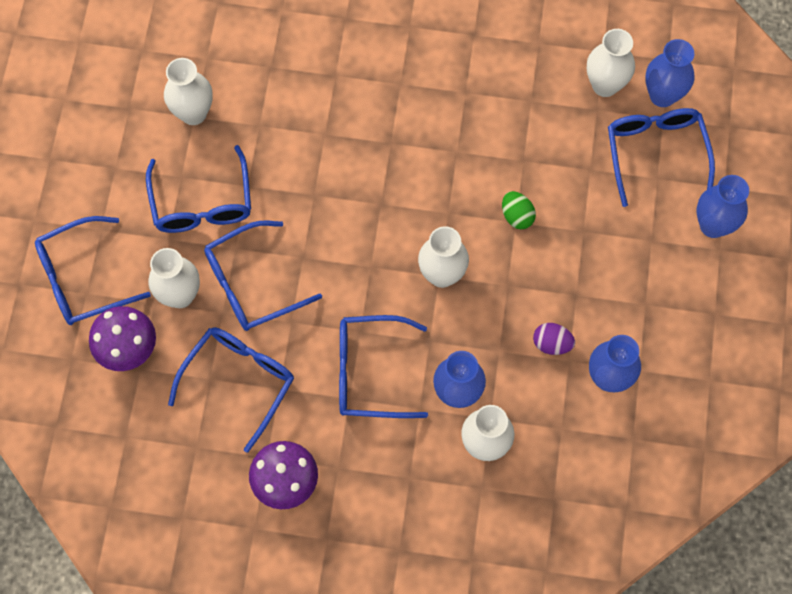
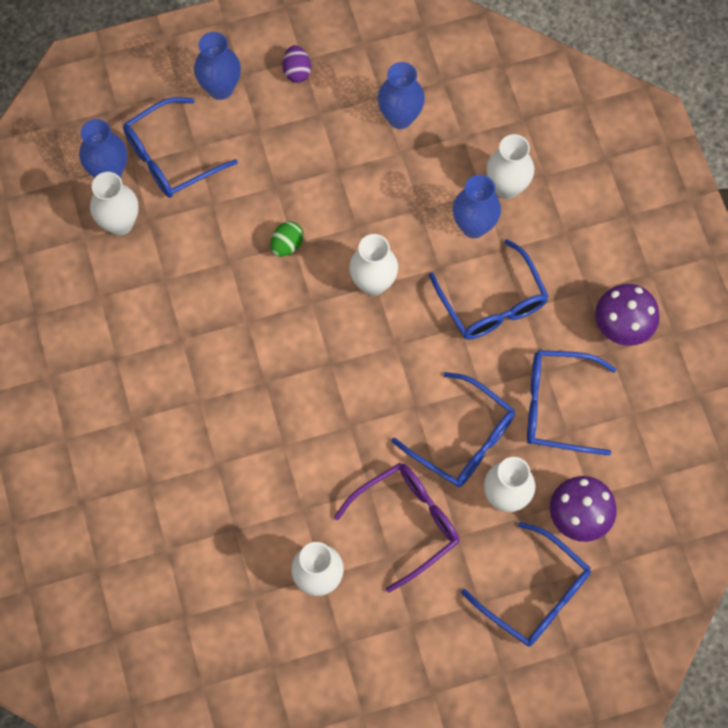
camera: 115 degrees left, 0 degrees up
blue glasses [146,145,251,233] -> purple glasses [334,463,459,593]
purple egg [533,323,575,355] -> purple egg moved to [282,45,311,83]

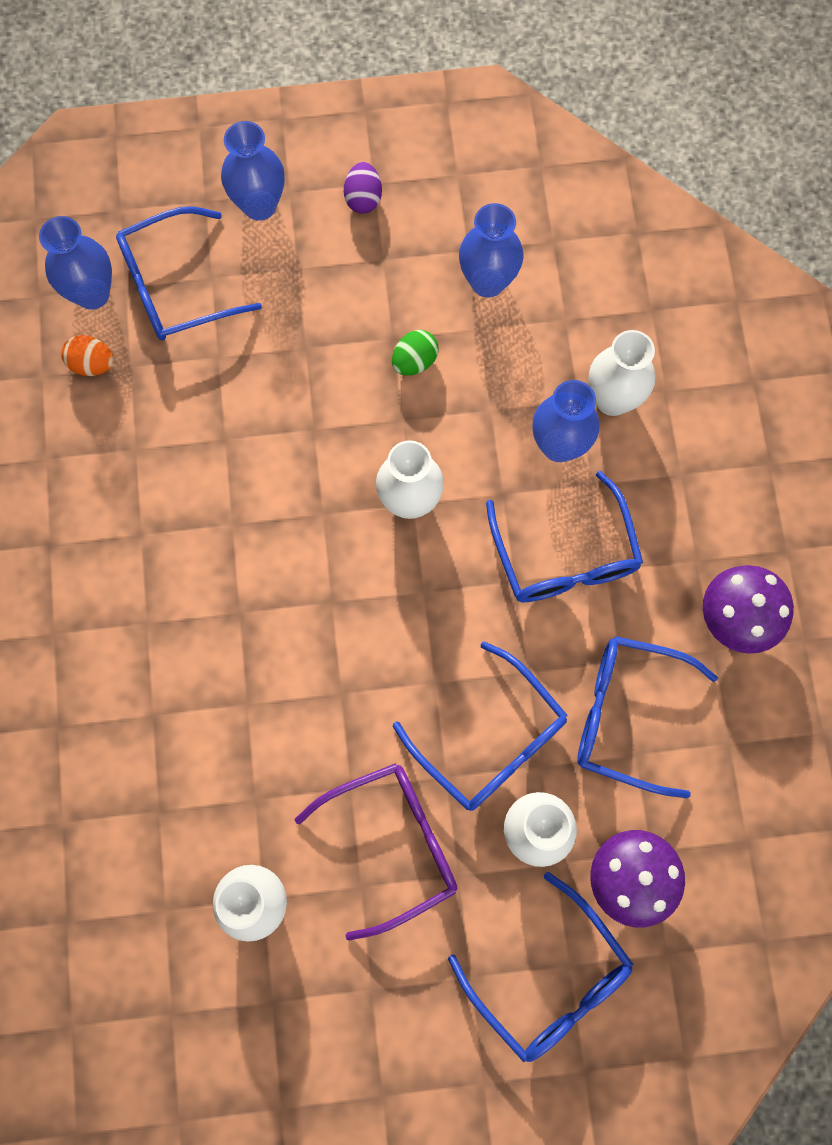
camera: 10 degrees right, 5 degrees up
white vase [90,172,139,236] -> orange egg [61,335,114,376]
green egg [270,221,304,257] -> green egg moved to [392,330,438,376]

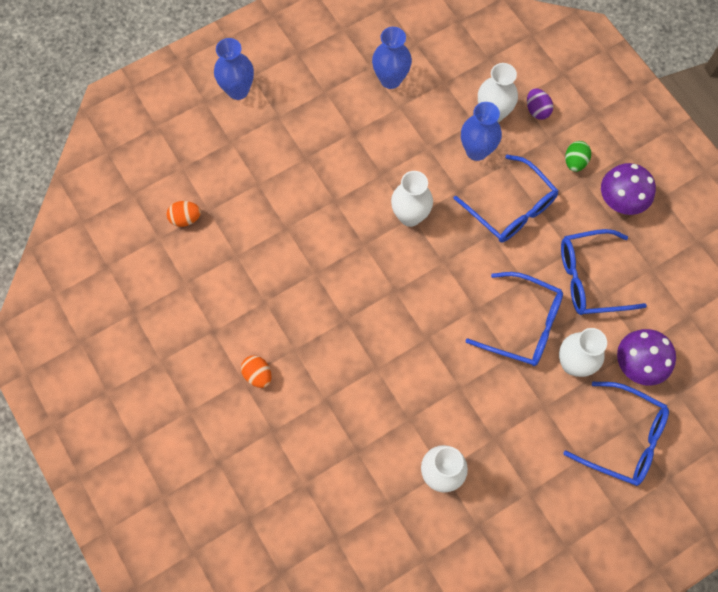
camera: 25 degrees left, 5 degrees down
blue vase [39,216,112,310] -> none
blue glasses [116,206,262,341] -> none
purple glasses [294,763,457,941] -> none
purple egg [344,162,382,213] -> purple egg moved to [527,88,553,120]
green egg [392,330,438,376] -> green egg moved to [565,141,591,172]
none -> orange egg [241,355,272,388]

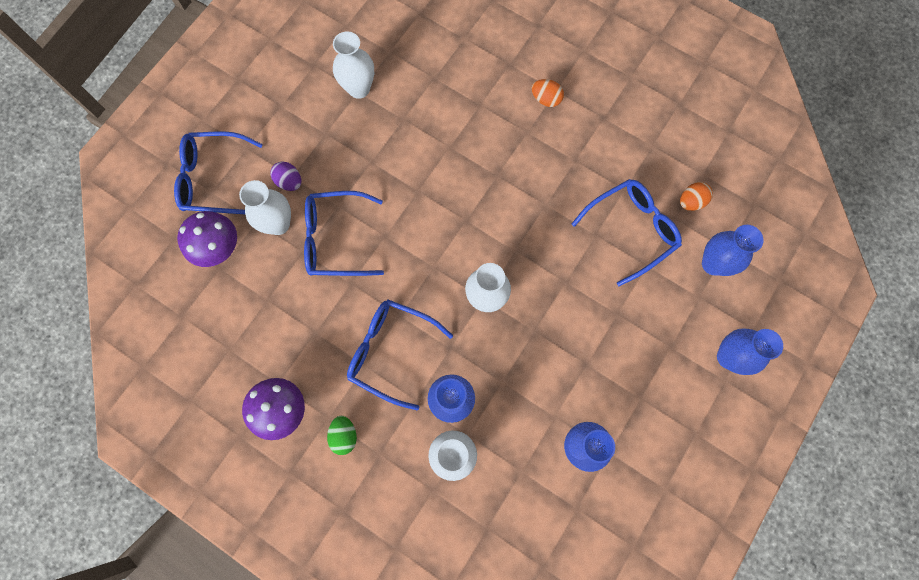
camera: 155 degrees right, 5 degrees up
purple egg [527,88,553,120] -> purple egg moved to [270,161,301,191]
blue glasses [561,229,647,315] -> blue glasses moved to [572,179,682,286]
none -> blue vase [702,225,763,276]

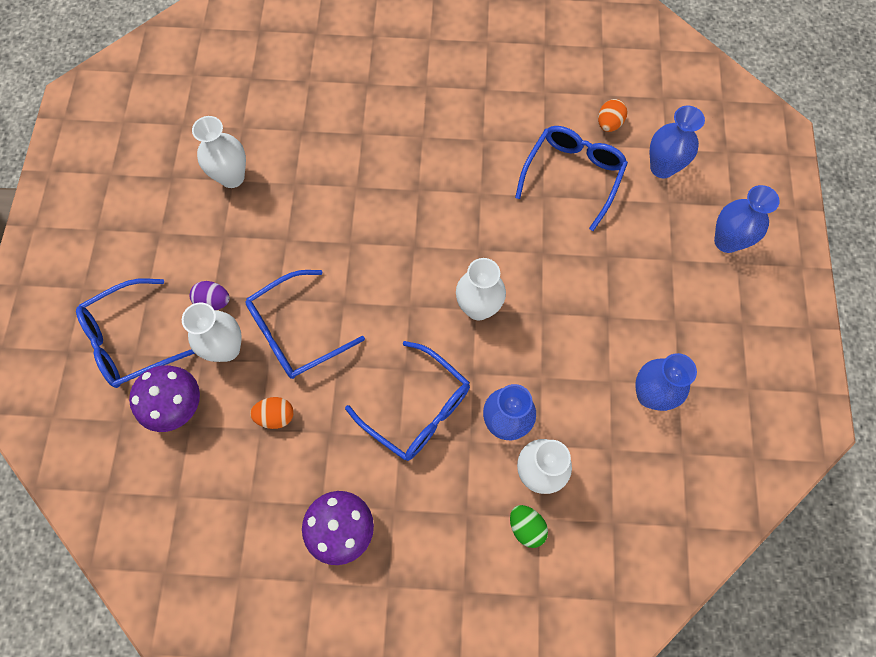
camera: 30 degrees left, 5 degrees down
green egg [327,416,357,455] -> green egg moved to [510,505,548,548]
blue glasses [347,300,453,410] -> blue glasses turned 135 degrees counterclockwise [345,341,470,461]
orange egg [532,79,564,107] -> orange egg moved to [250,397,294,429]

